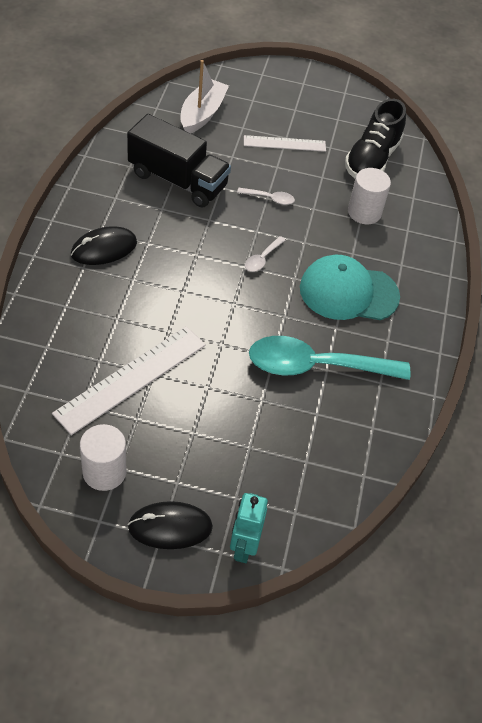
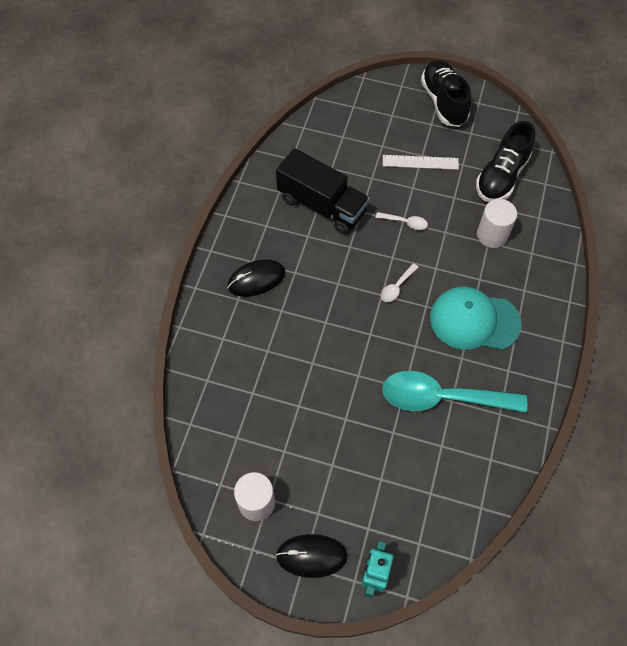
camera: 10 degrees right, 10 degrees up
white ruler [52,326,206,435] -> none
white boat [180,60,229,133] -> none
none -> black shoe [421,60,472,127]

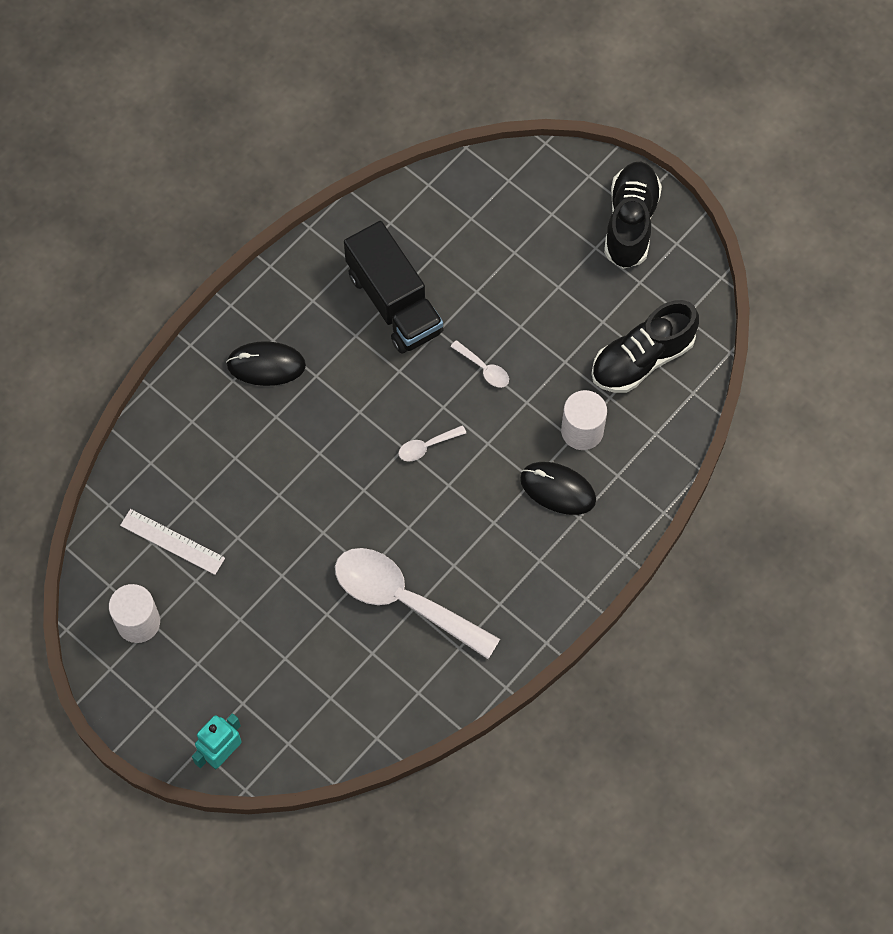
camera: 25 degrees right, 5 degrees up
black mouse [276,534,348,578] -> black mouse moved to [520,462,596,515]
turquoise spoon [382,371,527,413] -> white spoon [335,548,500,659]
white ruler [383,155,459,170] -> white ruler moved to [120,509,225,575]
turquoise cap [430,287,522,350] -> none

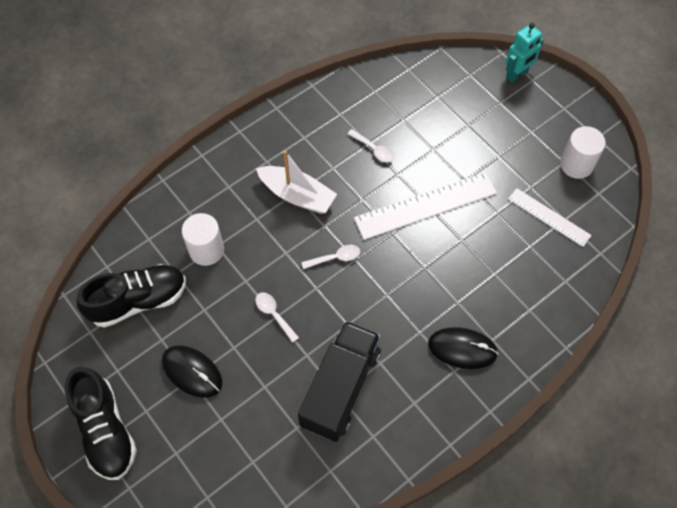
camera: 170 degrees left, 5 degrees down
white spoon [335,548,500,659] -> white spoon [348,129,395,162], size x0.41
black truck [344,221,444,354] -> black truck turned 45 degrees clockwise [298,321,381,442]
black mouse [520,462,596,515] -> black mouse moved to [162,345,223,398]
black shoe [604,162,662,269] -> black shoe turned 45 degrees counterclockwise [65,367,137,480]
none -> white boat [256,150,337,214]
none -> white ruler [354,172,497,240]

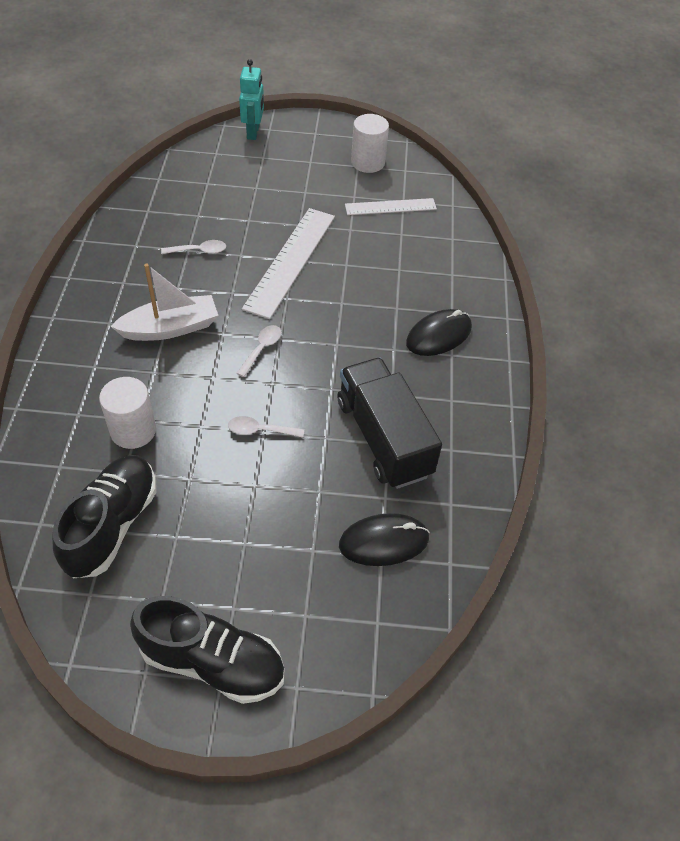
camera: 50 degrees left, 10 degrees down
black mouse [162,345,223,398] -> black mouse moved to [339,513,430,566]

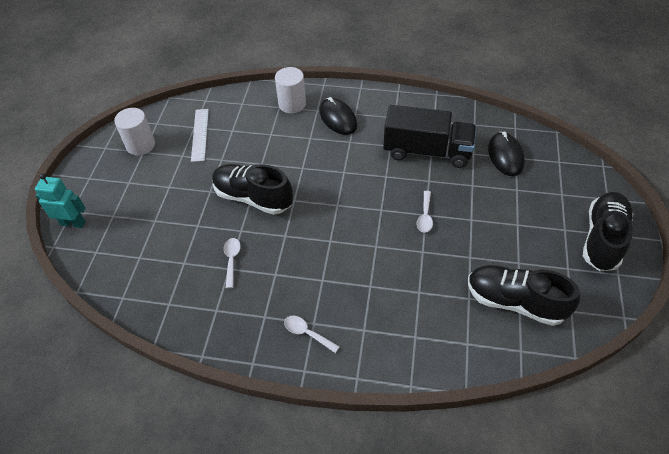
camera: 80 degrees left, 0 degrees up
white cylinder [99,377,156,449] -> white cylinder moved to [275,67,306,113]
white boat [110,263,218,341] -> none
white spoon [237,325,281,377] -> white spoon moved to [284,316,340,353]
white ruler [242,208,335,319] -> black shoe [212,164,293,215]
black truck [338,358,442,489] -> black truck turned 150 degrees counterclockwise [383,105,476,168]

